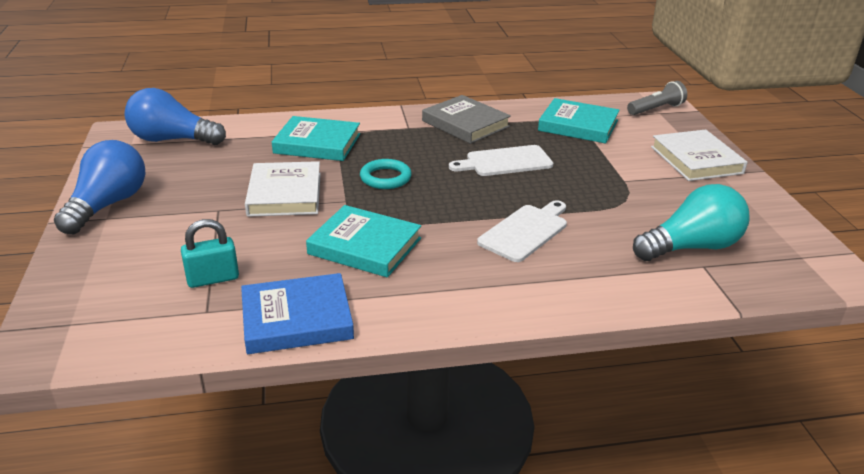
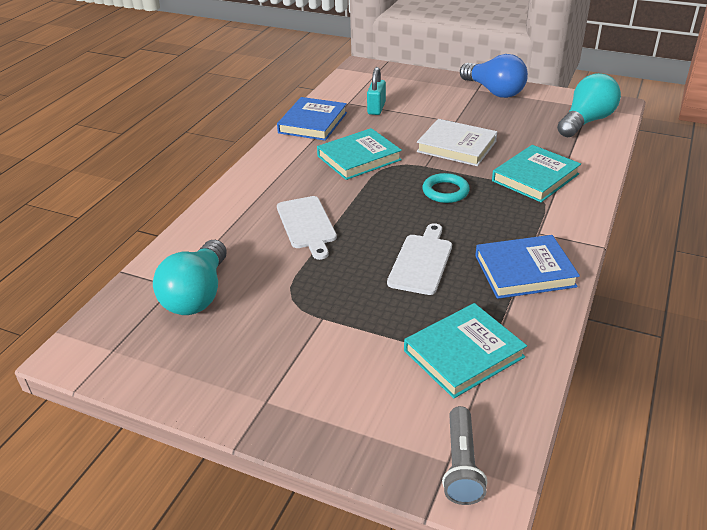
camera: 125 degrees right, 5 degrees up
blue light bulb [125,88,226,145] -> turquoise light bulb [557,73,621,137]
grey book [422,95,511,144] -> blue book [475,235,580,299]
white book [651,129,747,181] -> none

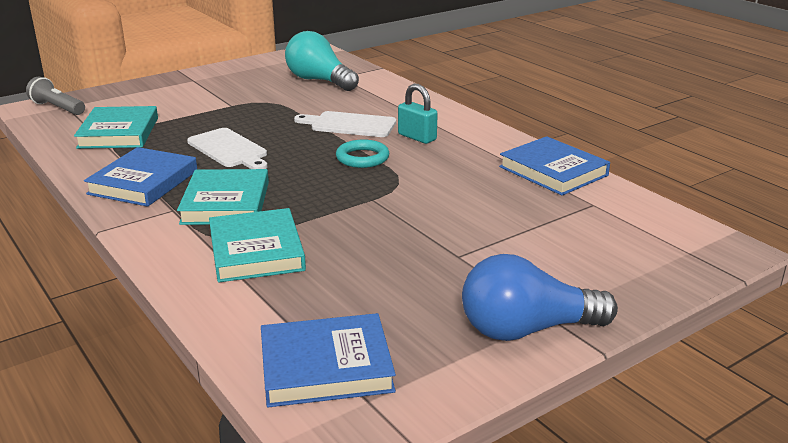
camera: 120 degrees right, 10 degrees down
turquoise book [317,128,402,180] -> turquoise book moved to [177,169,269,225]
turquoise padlock [367,67,386,115] -> turquoise padlock moved to [398,84,438,144]
white book [417,119,497,166] -> none
turquoise ring [422,173,470,203] -> turquoise ring moved to [336,140,389,168]
turquoise light bulb [557,73,621,137] -> blue book [261,313,396,407]

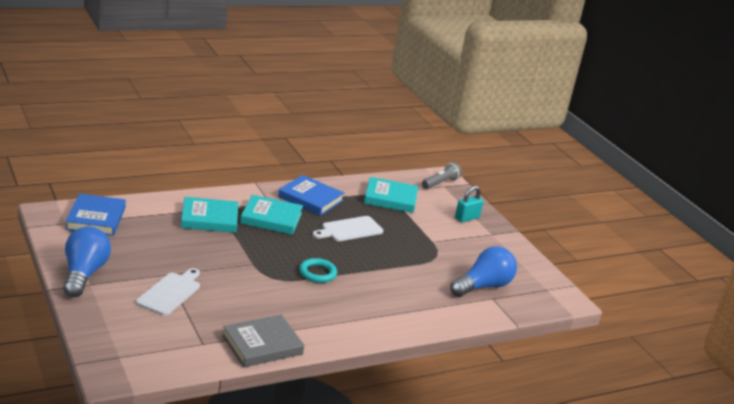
camera: 95 degrees right, 0 degrees up
turquoise light bulb [285,31,359,91] -> blue light bulb [450,246,517,297]
white cutting board [294,111,396,137] -> white cutting board moved to [136,268,200,316]
turquoise padlock [398,84,438,144] -> turquoise padlock moved to [455,186,484,222]
blue book [499,136,610,196] -> grey book [222,315,304,367]

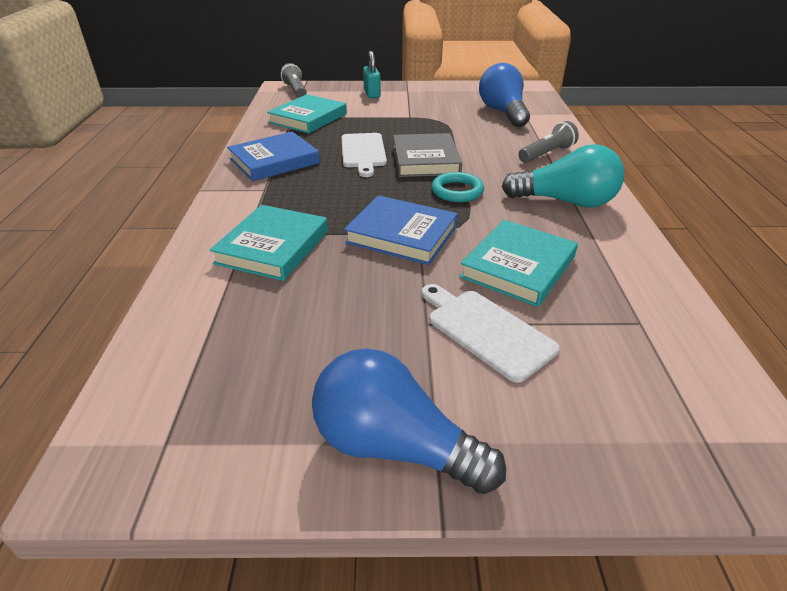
camera: 60 degrees left, 10 degrees up
blue book [65,194,126,236] -> blue book moved to [344,195,458,265]
grey book [222,315,304,367] -> grey book moved to [393,133,462,177]
turquoise book [240,195,303,235] -> turquoise book moved to [459,220,578,307]
none -> turquoise light bulb [502,144,624,208]
none -> grey flashlight [518,121,579,163]

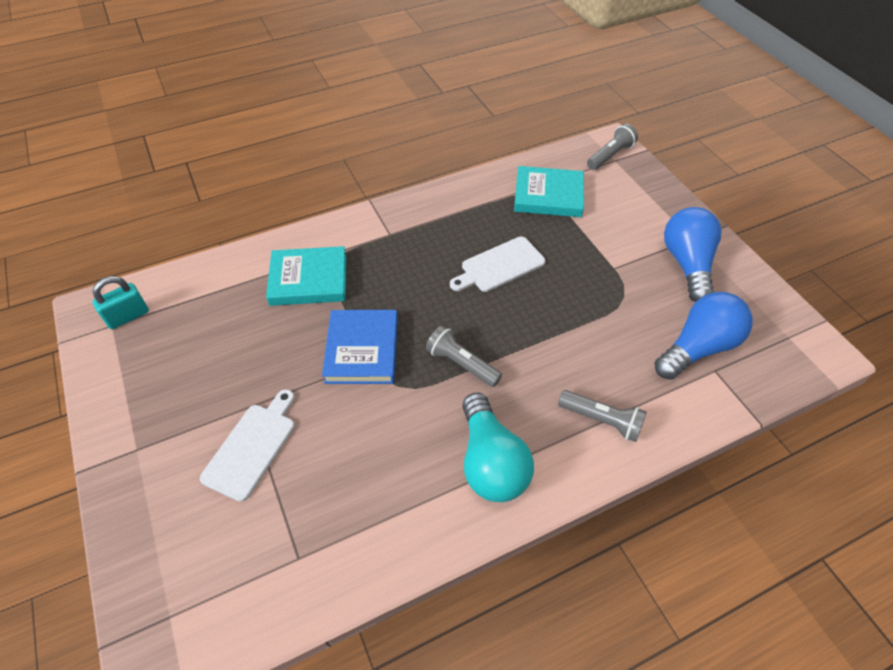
camera: 65 degrees right, 15 degrees up
blue book [227,132,320,181] -> none
blue light bulb [312,349,506,494] -> blue light bulb moved to [664,207,722,302]
turquoise padlock [363,51,381,98] -> turquoise padlock moved to [93,276,149,329]
grey book [393,133,462,177] -> none
turquoise ring [431,172,484,202] -> grey flashlight [426,325,502,387]
turquoise book [459,220,578,307] -> none

